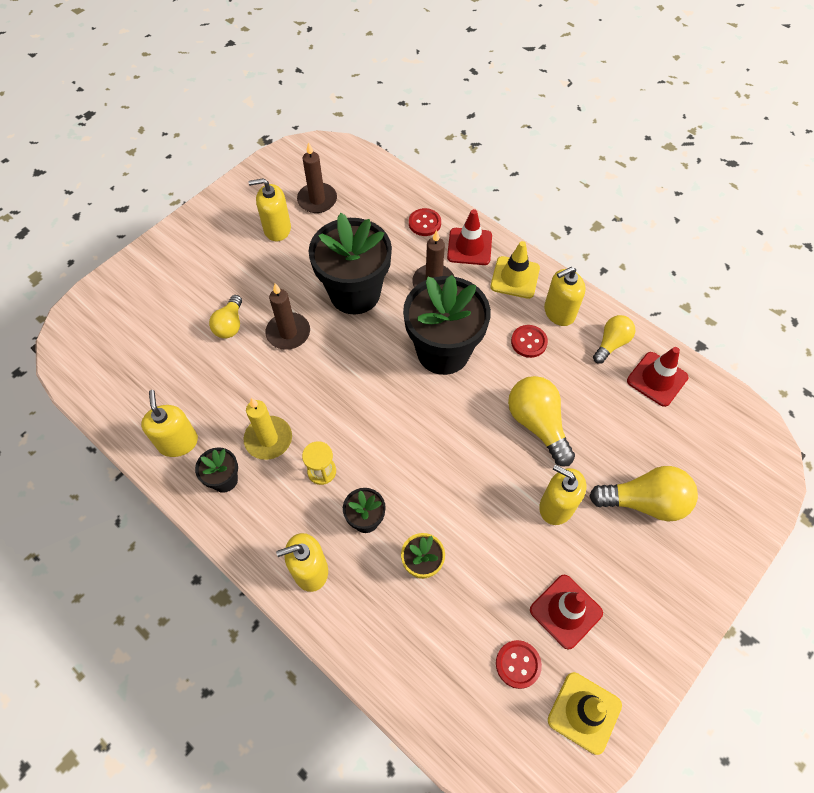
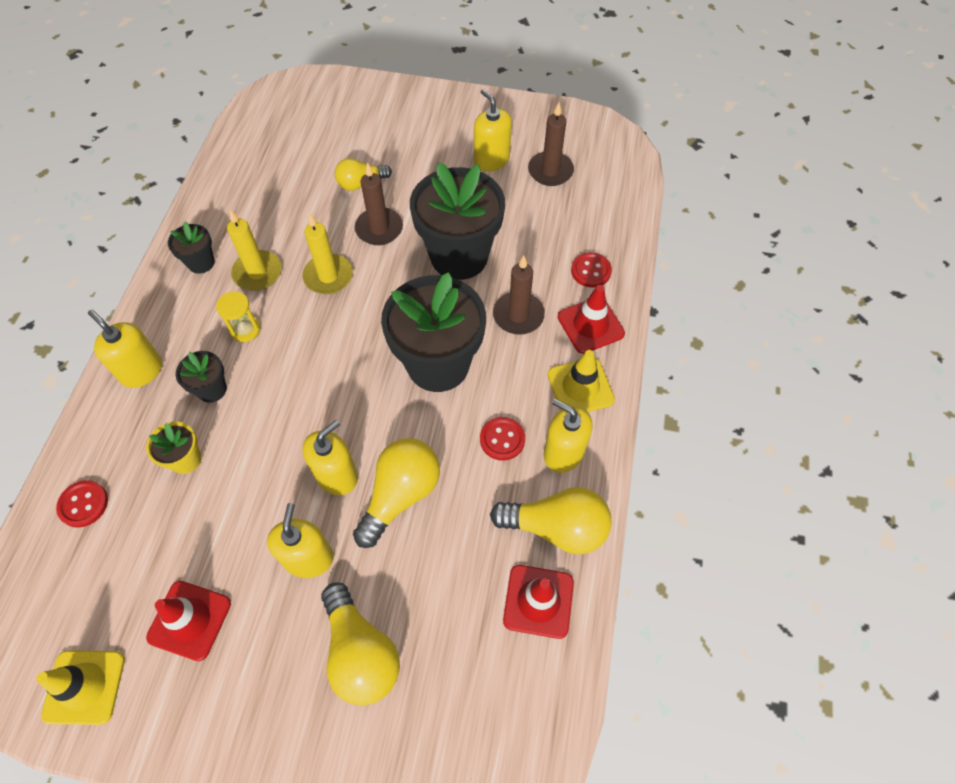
camera: 60 degrees right, 0 degrees up
yellow soap dispenser [141,390,198,457] -> yellow soap dispenser moved to [303,420,358,495]
red button [496,640,542,689] -> red button moved to [56,480,108,528]
yellow light bulb [593,315,635,364] -> yellow light bulb [490,487,612,554], size x1.60
none -> yellow candle [302,214,353,294]

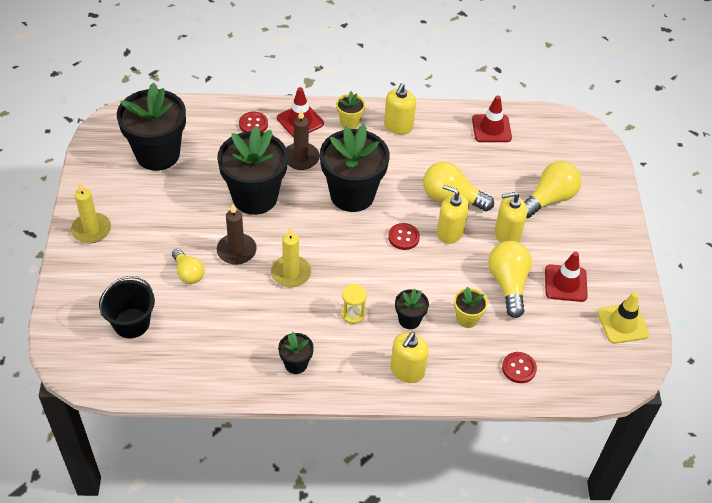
camera: 105 degrees left, 10 degrees down
yellow candle [227,210,282,290] -> yellow candle moved to [71,181,111,243]
yellow soap dispenser [474,89,512,171] -> none
red button [480,417,525,461] -> red button moved to [388,223,420,250]
yellow light bulb [490,487,612,554] -> yellow light bulb moved to [488,241,532,318]
brown candle [528,103,574,186] -> black flower pot [117,82,186,171]
yellow traffic cone [547,350,615,412] -> yellow flower pot [336,91,365,129]
none -> black bucket [99,276,155,338]

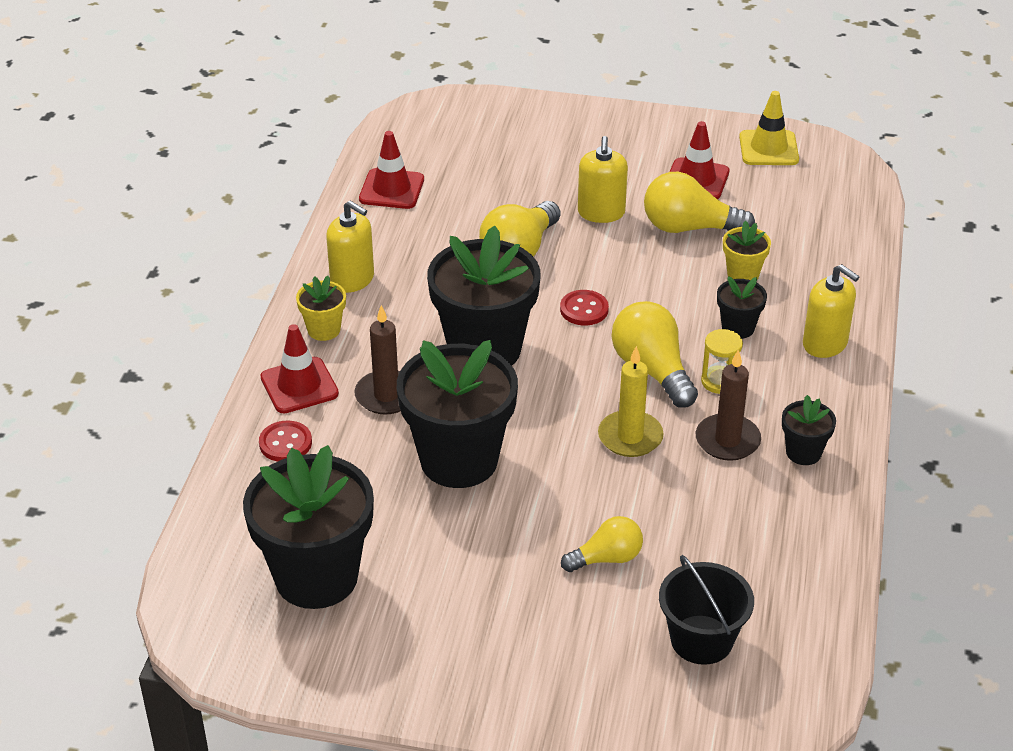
camera: 75 degrees left, 10 degrees down
yellow candle [71,181,111,243] -> none
brown candle [217,204,257,265] -> brown candle moved to [696,350,761,461]
yellow soap dispenser [437,185,469,244] -> none
red button [502,352,537,383] -> none
yellow light bulb [524,161,582,218] -> yellow light bulb moved to [611,301,698,408]

